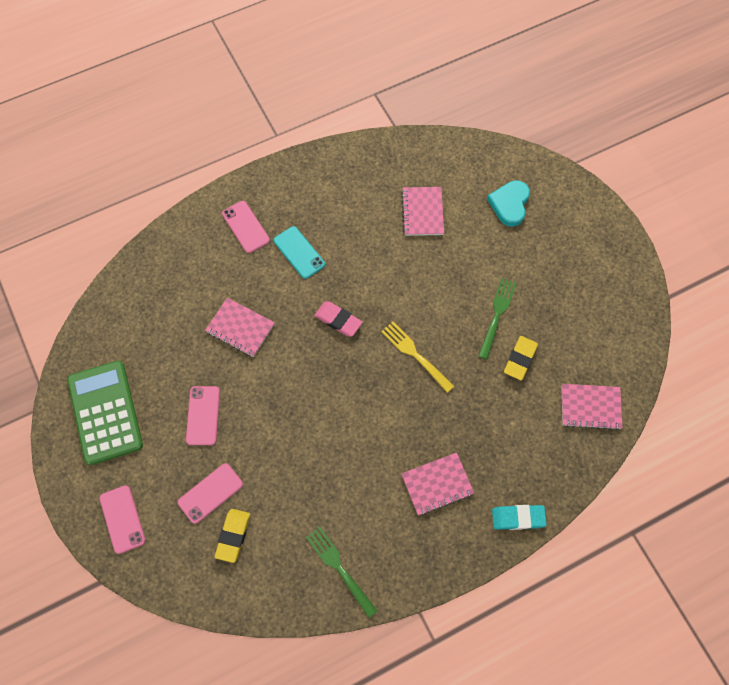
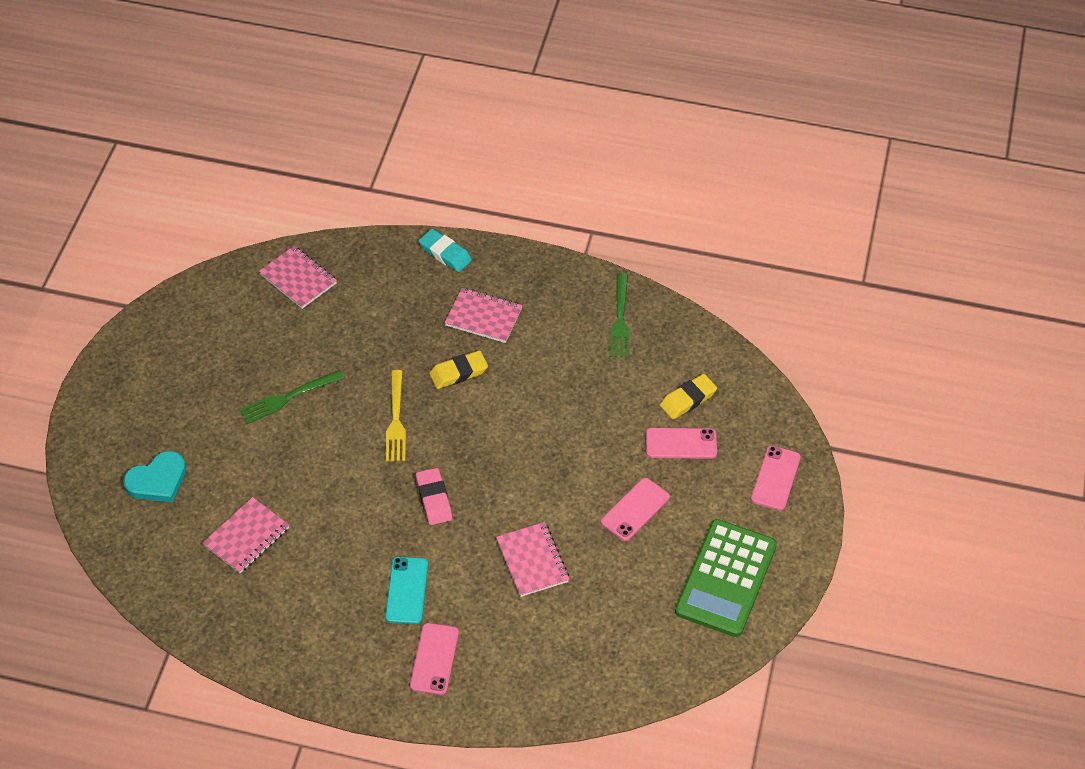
camera: 140 degrees left, 15 degrees down
yellow eraser [504,336,538,380] -> yellow eraser moved to [429,350,488,389]

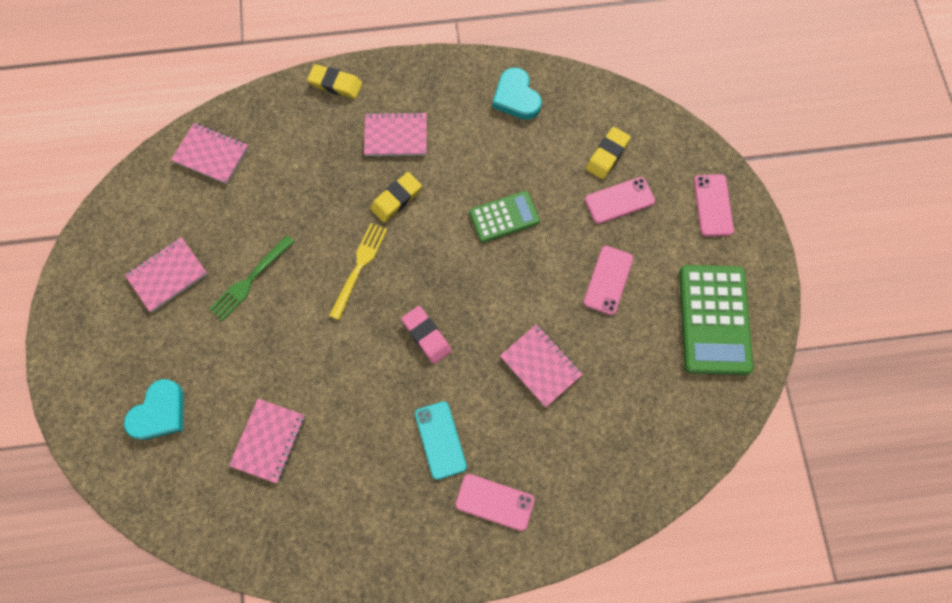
camera: 20 degrees left, 20 degrees up
yellow fork [386,370,406,461] -> yellow fork turned 135 degrees counterclockwise [329,223,387,320]
pink phone [410,623,459,695] -> pink phone turned 60 degrees counterclockwise [455,474,534,531]
turquoise eraser [419,229,472,272] -> yellow eraser [307,64,362,99]
green fork [609,273,629,358] -> turquoise heart [492,67,542,120]
none -> pink notebook [125,237,208,312]
none -> green calculator [469,191,540,243]

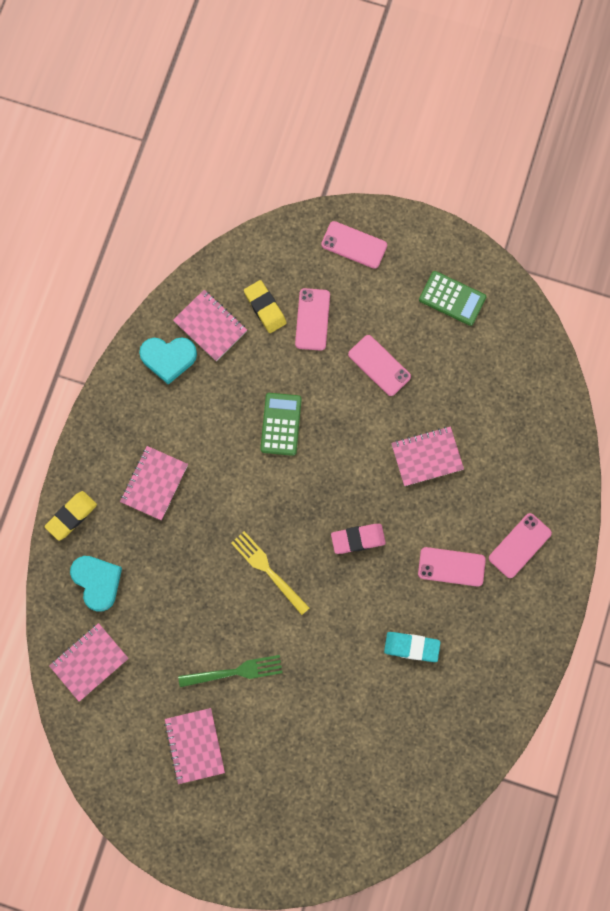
camera: 65 degrees left, 5 degrees up
turquoise heart [124,379,184,440] -> turquoise heart moved to [70,556,122,612]
green fork [209,235,294,321] -> green fork turned 75 degrees counterclockwise [178,655,283,687]
pink notebook [229,399,305,483] -> pink notebook moved to [173,290,247,361]
yellow eraser [370,172,422,223] -> none
turquoise phone [415,401,467,480] -> pink phone [418,547,486,587]
green calculator [679,265,753,375] -> green calculator [419,271,486,326], size x0.60
none -> turquoise eraser [384,632,441,662]

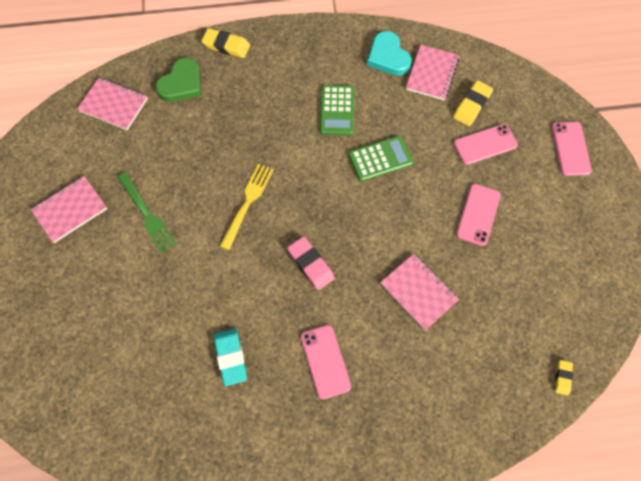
camera: 65 degrees right, 10 degrees down
turquoise heart [70,556,122,612] -> green heart [155,58,201,102]
pink notebook [120,446,188,520] -> none
green calculator [419,271,486,326] -> green calculator moved to [320,85,354,135]
pink phone [489,513,552,578] -> none
none -> yellow eraser [555,360,573,395]

